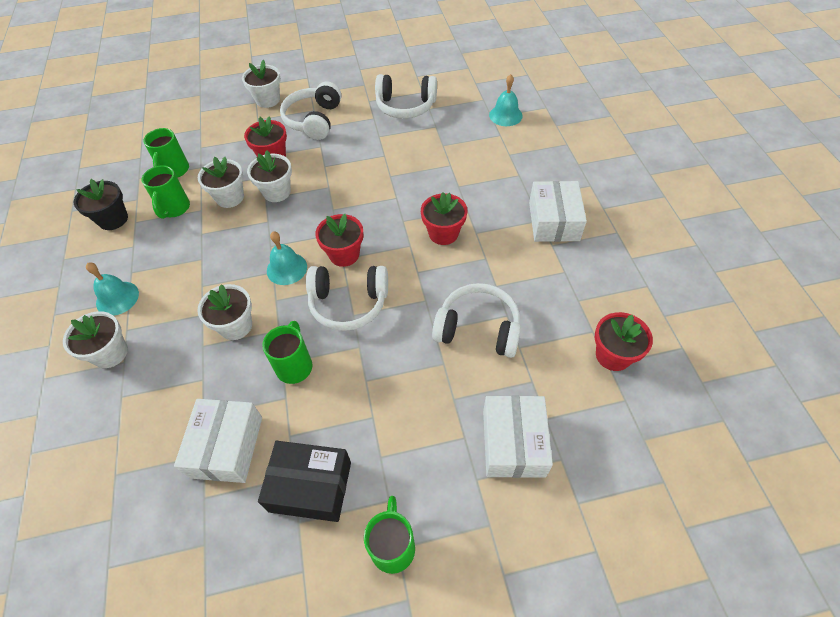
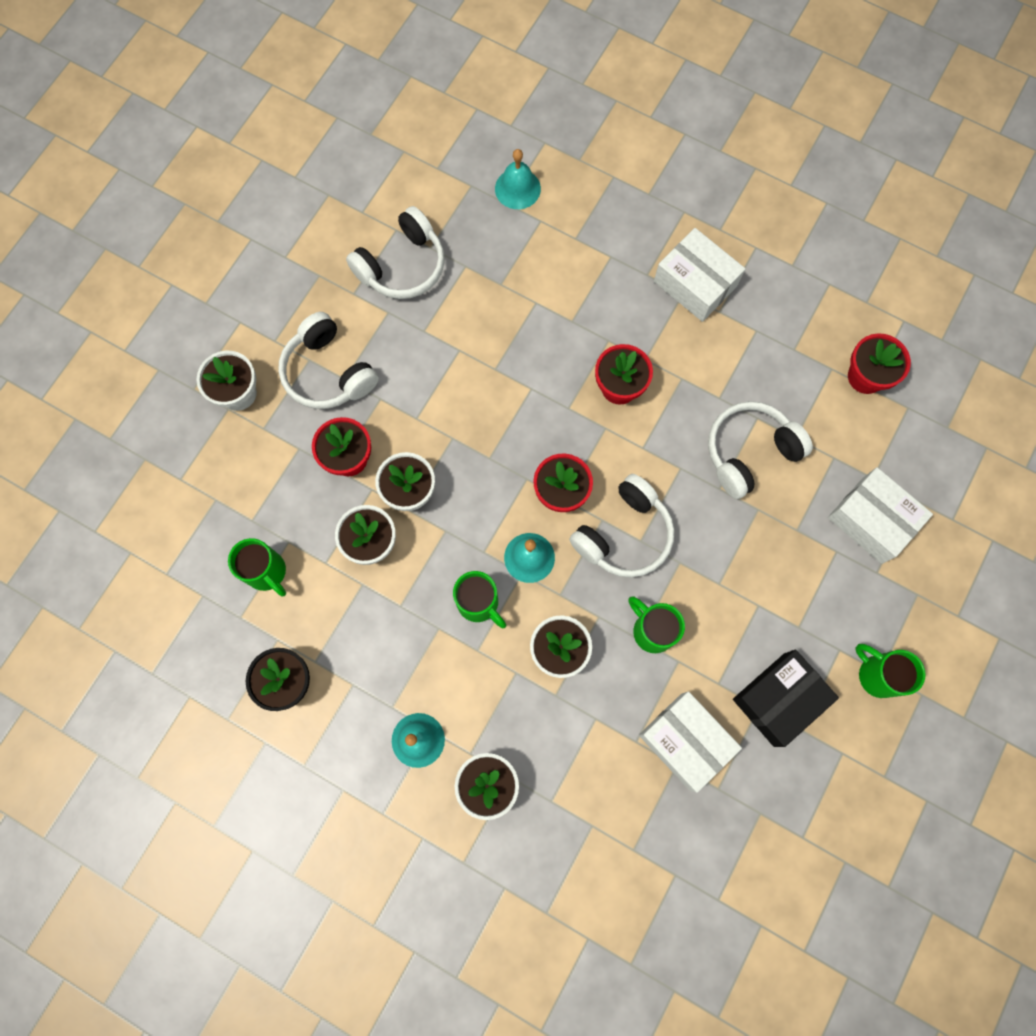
camera: 50 degrees left, 20 degrees up
green mug [142,165,190,219] -> green mug moved to [453,571,506,628]

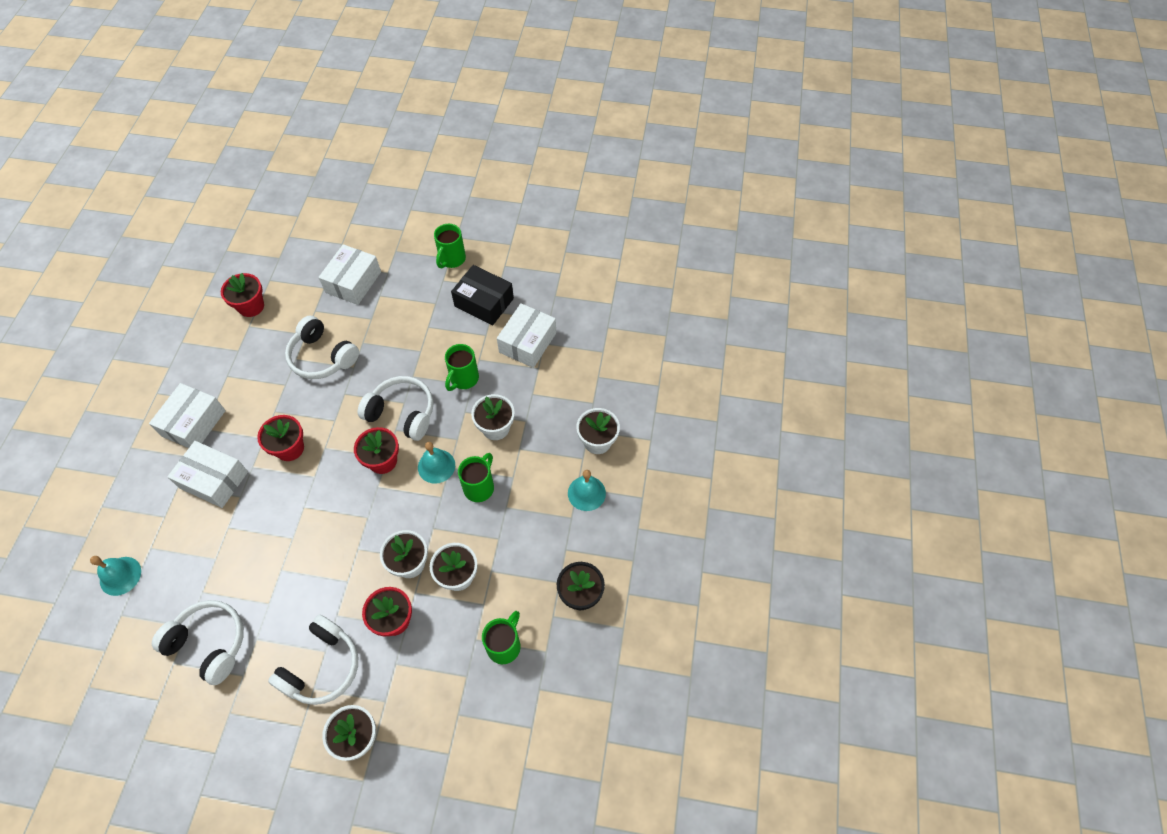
camera: 110 degrees left, 15 degrees down
none -> white box [167,441,248,508]

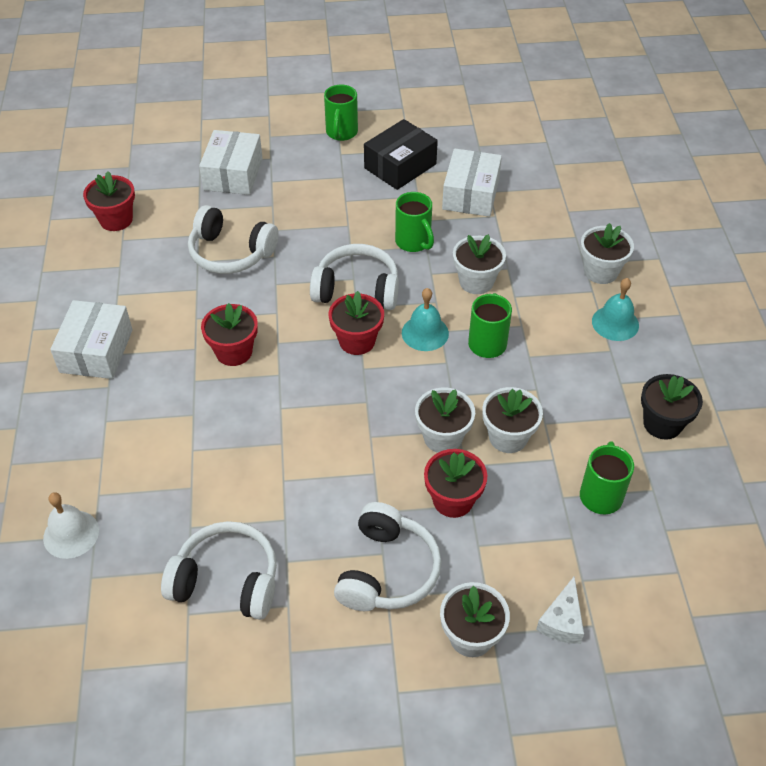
camera: 15 degrees left, 10 degrees down
turquoise bell [90,556,141,596] -> white bell [43,492,99,559]
white box [167,441,248,508] -> none
green mug [445,344,479,391] -> green mug turned 45 degrees counterclockwise [395,192,434,252]
black box [451,265,514,325] -> black box turned 60 degrees counterclockwise [364,119,438,190]
none -> white cheese [536,576,584,644]

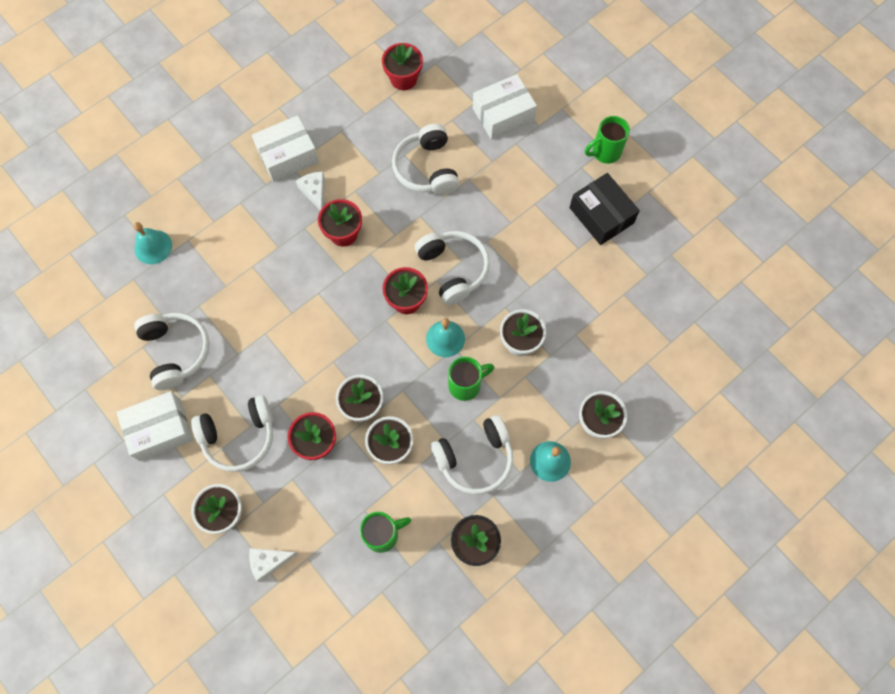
camera: 55 degrees right, 20 degrees up
white bell [43,492,99,559] -> turquoise bell [133,222,172,264]
black box [364,119,438,190] -> black box turned 45 degrees clockwise [569,173,640,245]
green mug [395,192,434,252] -> none
white box [442,148,502,217] -> white box moved to [117,391,193,461]
none -> white cheese [296,172,325,210]
none -> white headphones [430,415,513,495]

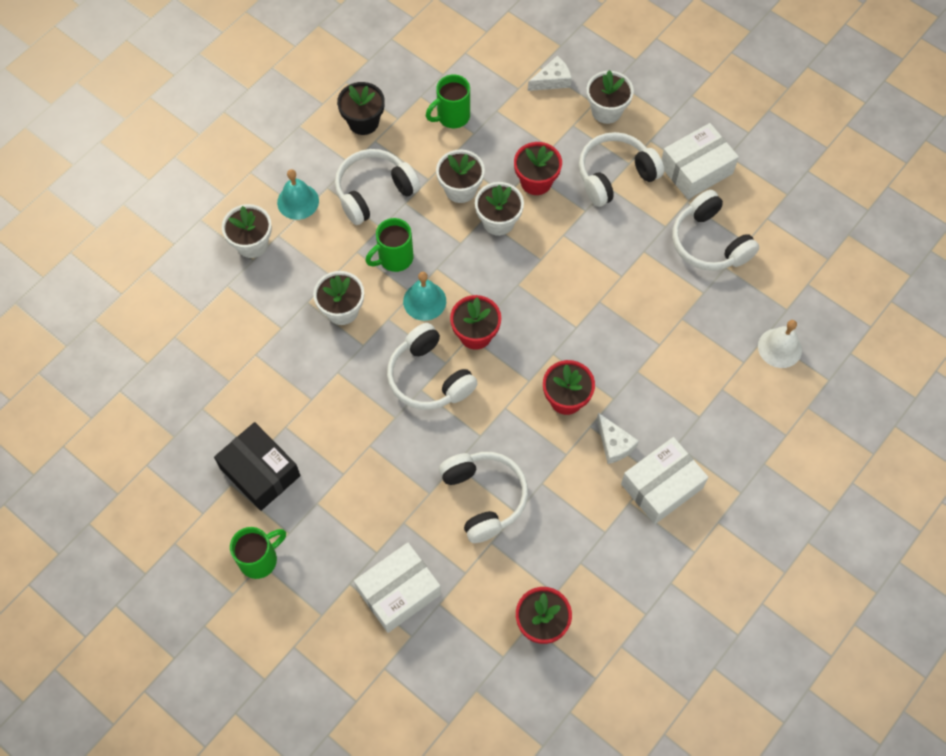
camera: 170 degrees right, 5 degrees down
turquoise bell [133,222,172,264] -> white bell [758,320,802,368]

